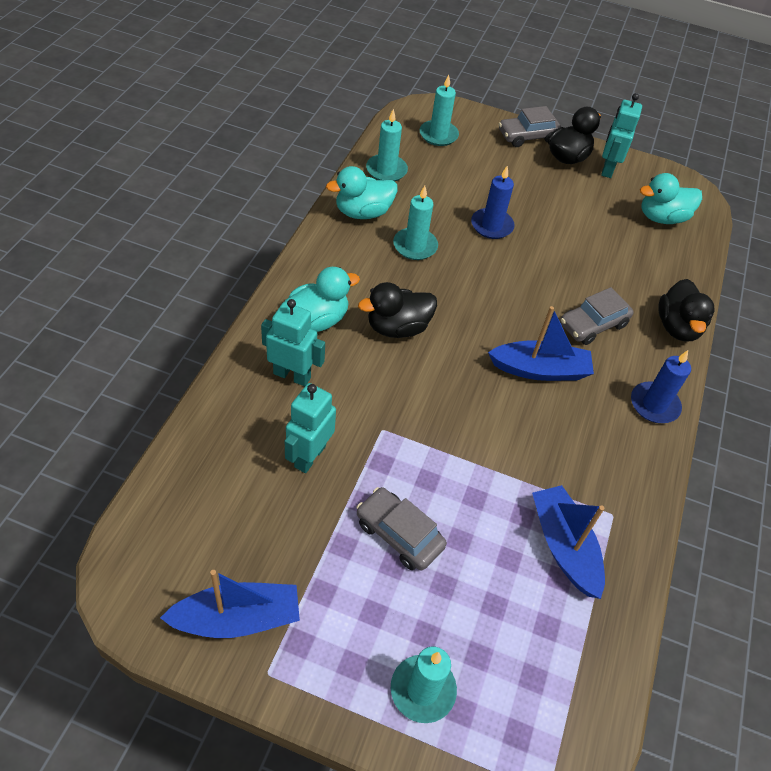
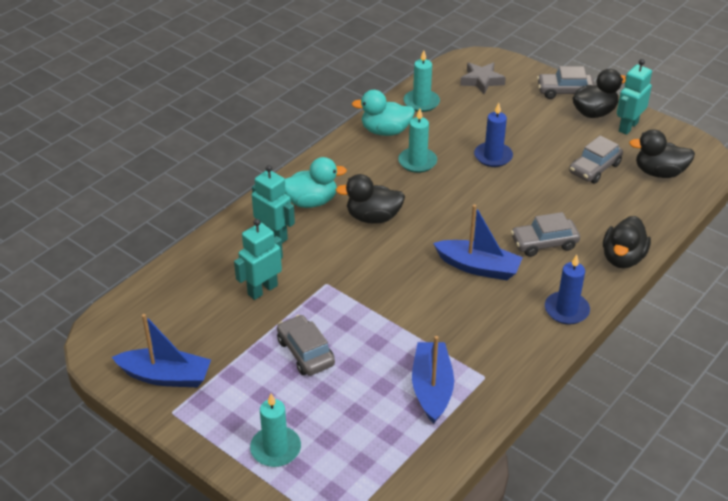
camera: 25 degrees right, 10 degrees down
turquoise candle [420,75,459,146] -> grey star [460,62,506,94]
turquoise duck [640,173,702,224] -> black duck [629,129,695,178]
none -> grey car [569,135,623,184]

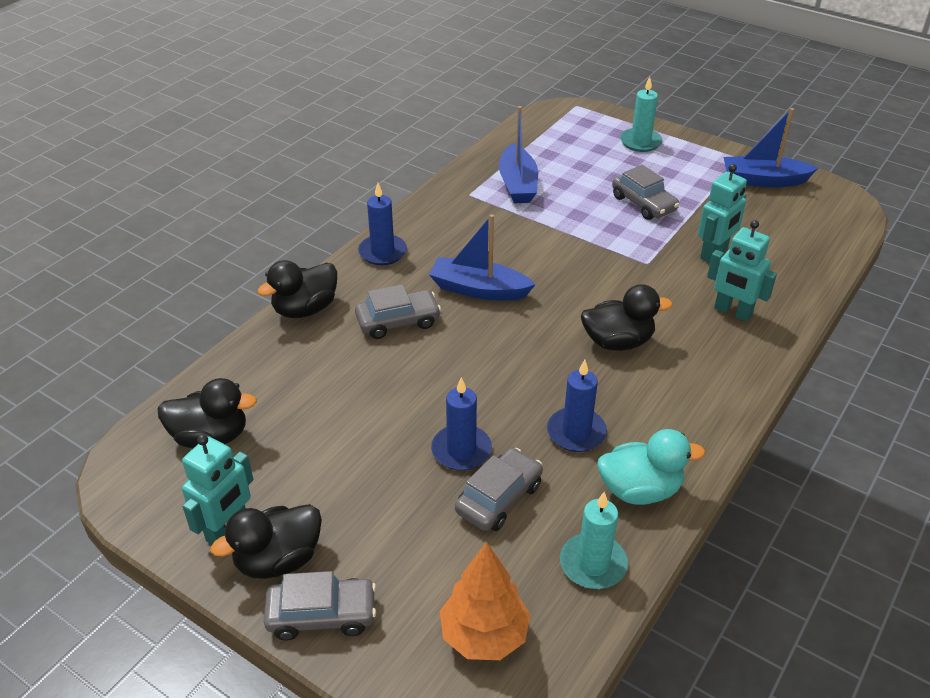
camera: 175 degrees right, 0 degrees up
turquoise duck [285,157,347,208] -> none
turquoise candle [398,109,437,173] -> blue candle [547,360,607,452]
grey star [460,62,506,94] -> orange tree [440,542,530,660]
grey car [569,135,623,184] -> grey car moved to [455,448,543,531]
black duck [603,216,651,268] -> black duck turned 150 degrees counterclockwise [257,260,337,318]

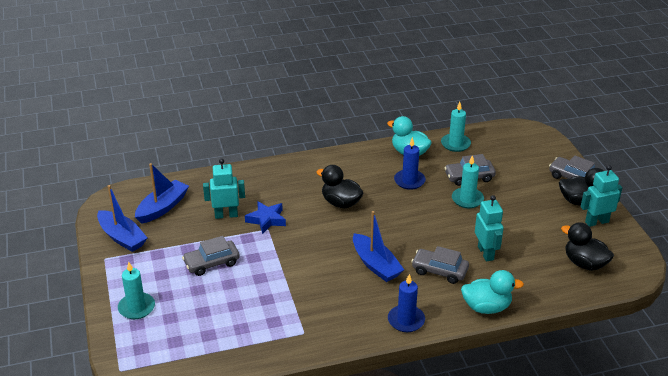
camera: 140 degrees left, 5 degrees down
black duck [257,260,337,318] -> turquoise duck [461,270,524,314]
blue candle [431,377,492,471] -> turquoise candle [452,155,484,208]
orange tree [440,542,530,660] -> none
blue boat [499,106,538,203] -> blue boat moved to [135,163,189,224]
grey car [612,165,680,220] -> grey car turned 120 degrees counterclockwise [182,236,240,276]
turquoise robot [707,220,777,322] -> turquoise robot moved to [475,195,504,261]
none -> blue star [245,201,286,234]

